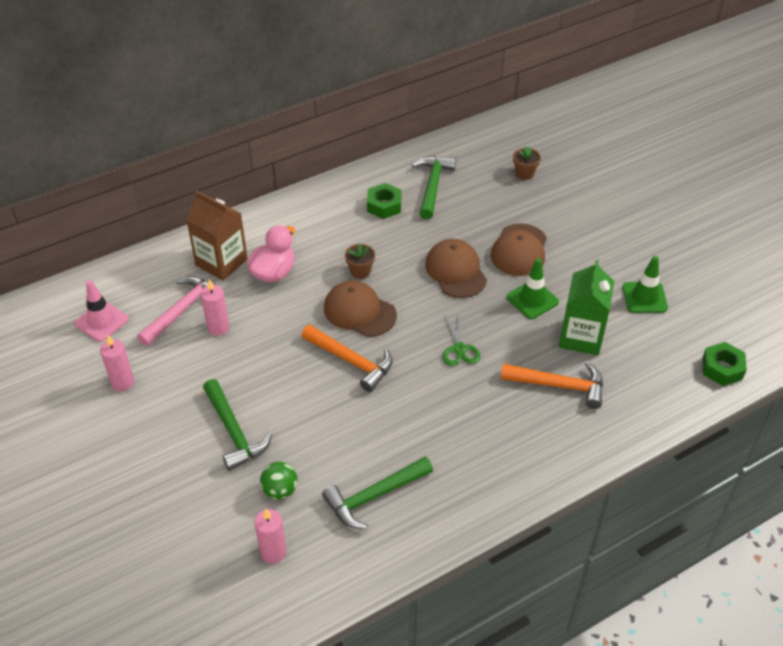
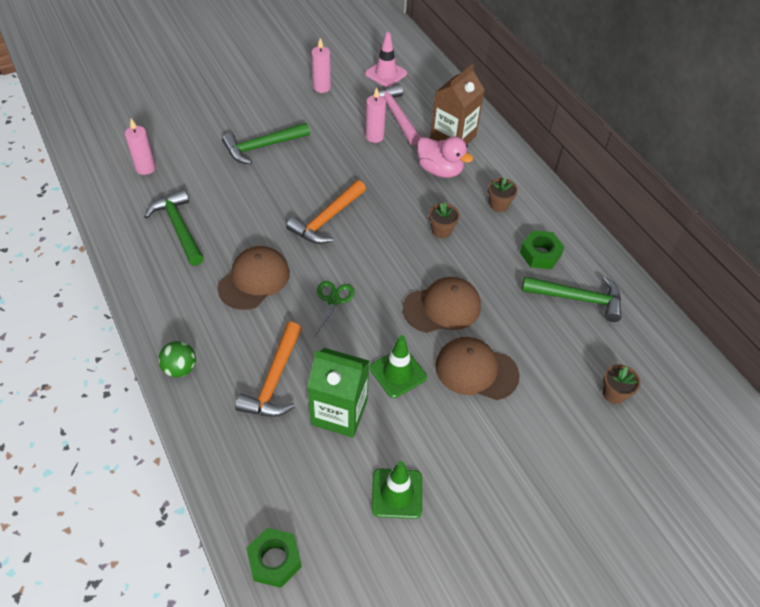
camera: 90 degrees right, 5 degrees up
pink hammer [137,276,214,346] -> pink hammer turned 150 degrees counterclockwise [370,84,421,146]
green ball [260,462,298,499] -> green ball moved to [158,341,196,378]
brown cap [324,280,397,337] -> brown cap moved to [217,246,290,310]
green scissors [443,313,480,366] -> green scissors turned 105 degrees clockwise [315,281,355,336]
none -> brown flower pot [488,177,518,212]

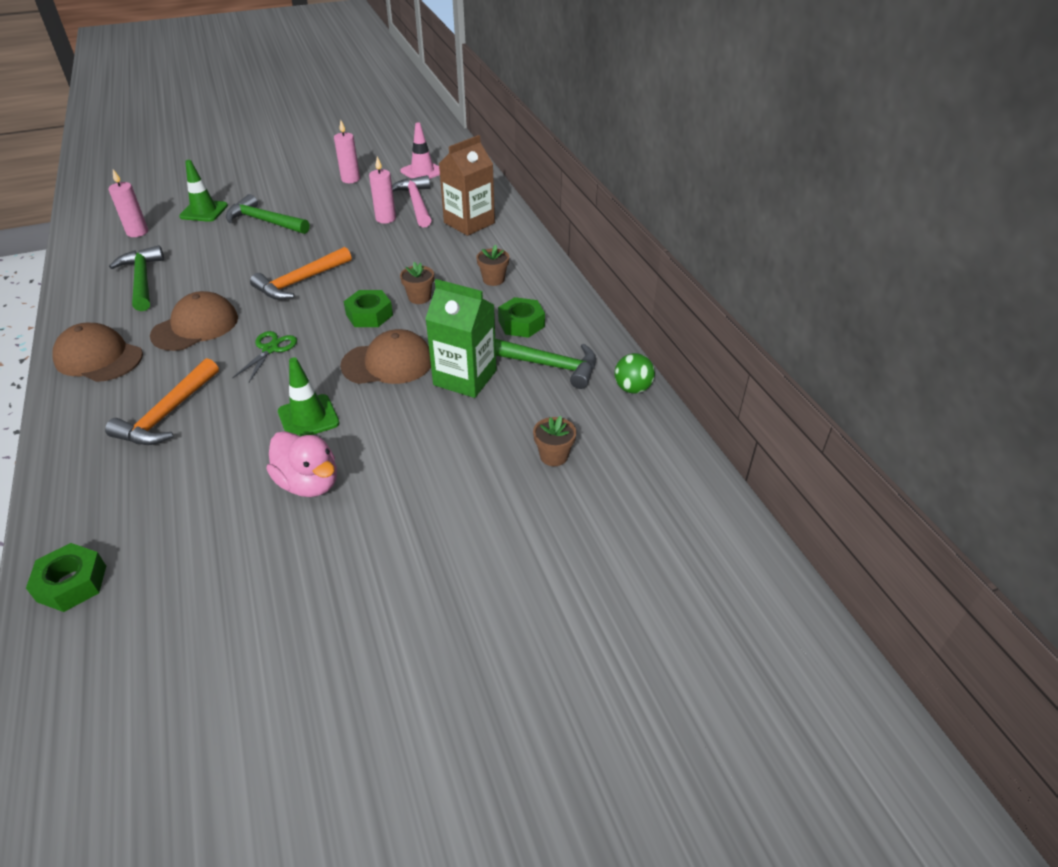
camera: 10 degrees right, 10 degrees down
green ball [158,341,196,378] -> green ball moved to [614,353,655,394]
green hammer [222,123,310,164] -> green hammer turned 45 degrees clockwise [226,194,309,234]
green carton [307,348,369,438] -> green carton moved to [425,279,497,398]
green traffic cone [372,461,422,519] -> green traffic cone moved to [179,160,228,222]
pink duck [417,136,473,178] -> pink duck moved to [266,431,337,497]
brown cap [435,337,520,400] -> brown cap moved to [52,323,143,382]
none -> green nut [344,290,393,327]

